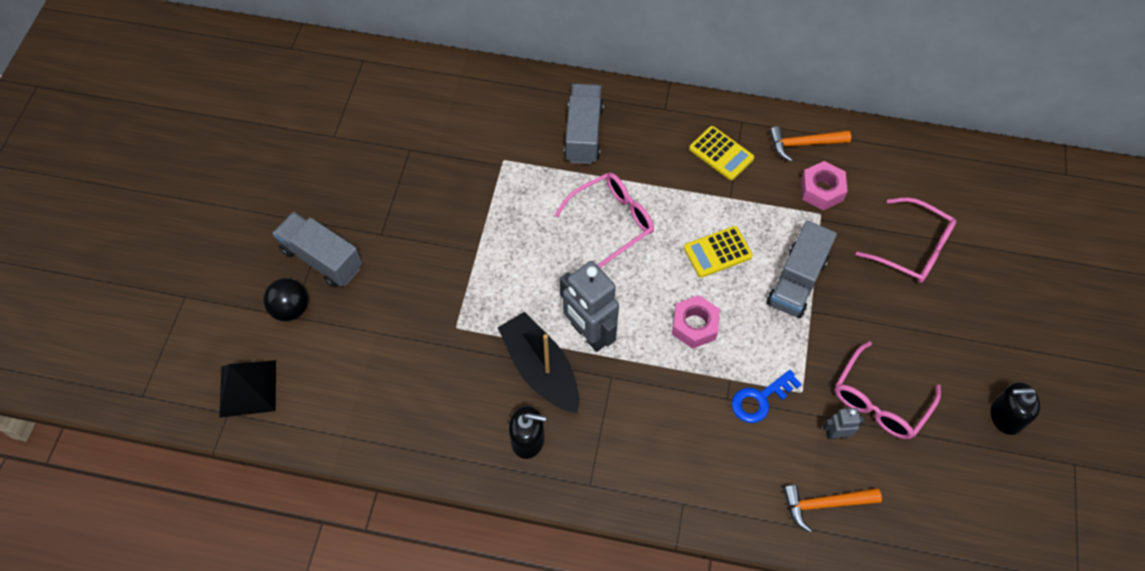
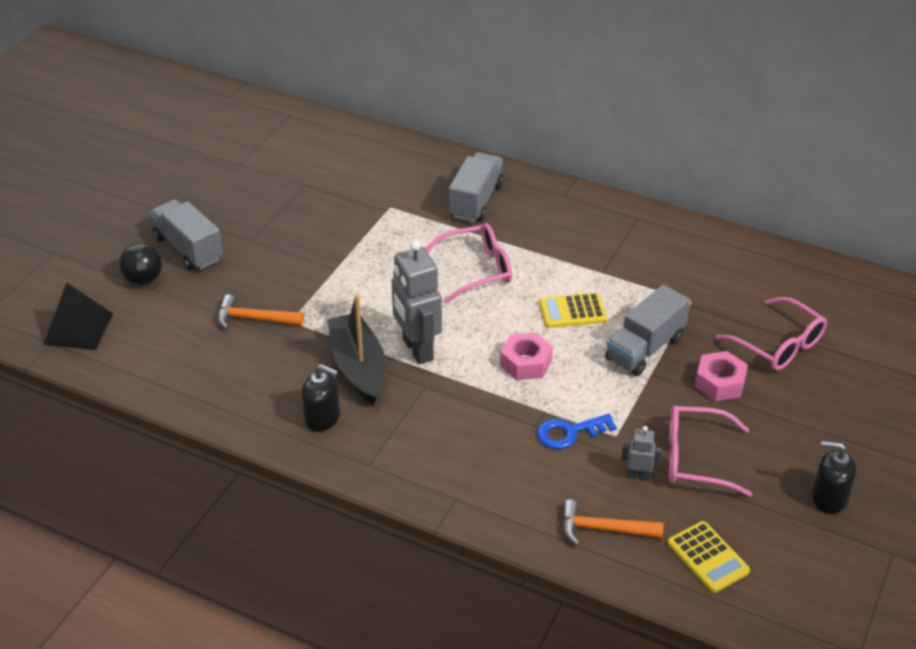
camera: 15 degrees right, 20 degrees down
yellow calculator [689,126,754,180] -> yellow calculator moved to [667,521,750,593]
orange hammer [769,126,851,161] -> orange hammer moved to [217,294,304,330]
pink nut [801,161,848,210] -> pink nut moved to [695,351,748,401]
pink glasses [835,341,941,439] -> pink glasses turned 45 degrees clockwise [669,405,752,497]

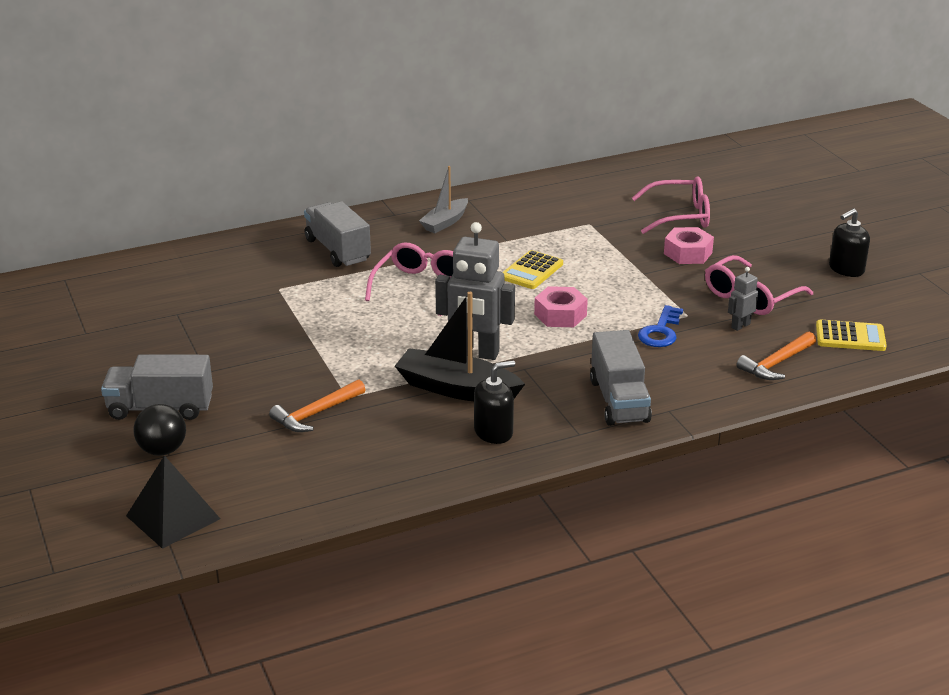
camera: 50 degrees left, 10 degrees down
grey truck [605,285,690,376] -> grey truck moved to [590,330,652,426]
none -> grey boat [419,166,468,233]

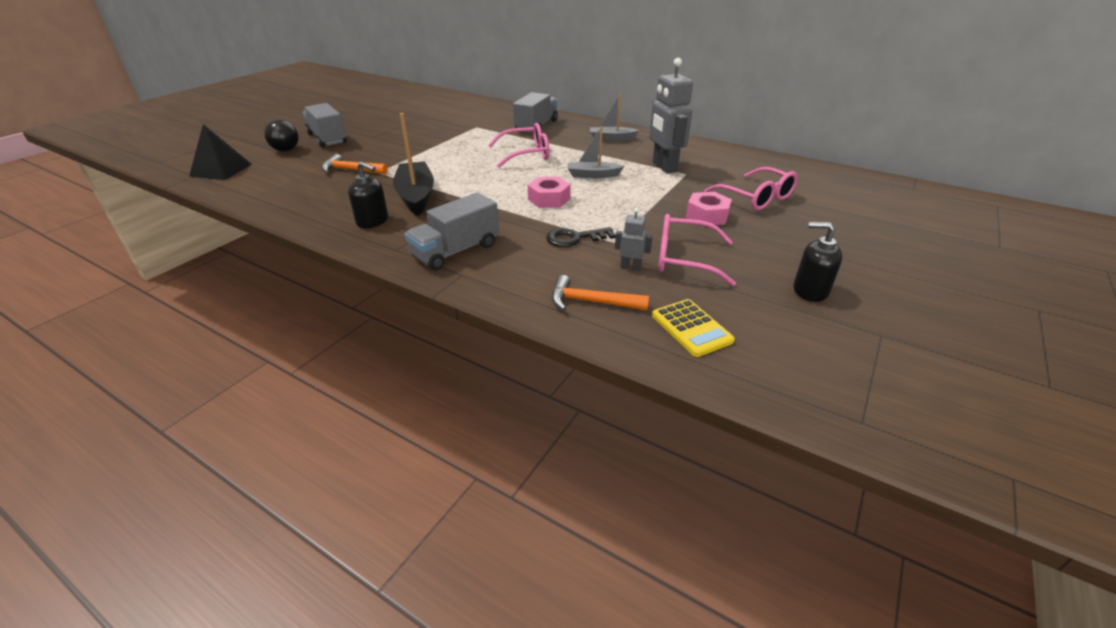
camera: 55 degrees right, 5 degrees up
grey robot [435,222,515,360] -> grey robot moved to [649,58,693,174]
yellow calculator [503,250,563,289] -> grey boat [568,126,624,178]
blue key [638,305,683,347] -> black key [546,227,616,247]

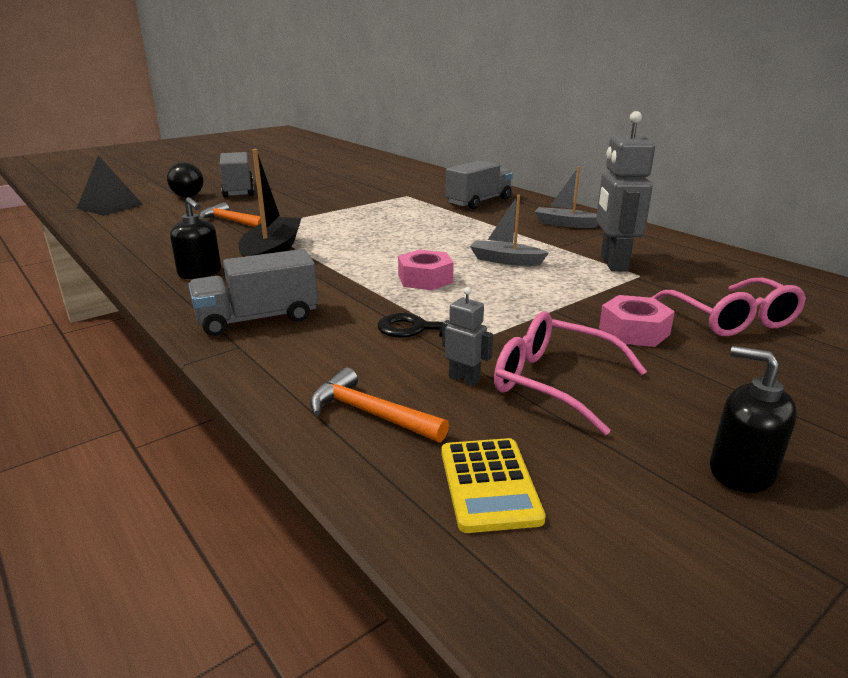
camera: 20 degrees right, 10 degrees down
pink glasses [489,123,549,168] -> none

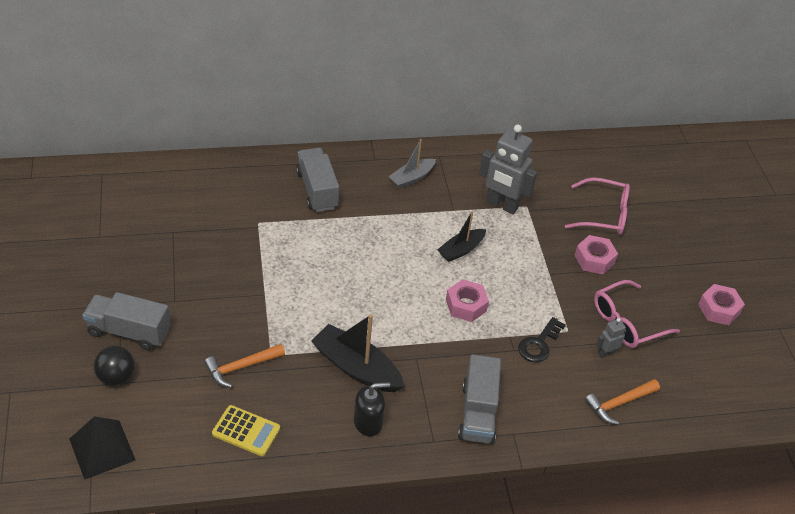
camera: 65 degrees left, 20 degrees up
yellow calculator [441,438,546,533] -> yellow calculator moved to [212,405,280,456]
grey boat [470,195,549,266] -> black boat [437,211,486,262]
black soap dispenser [710,346,797,493] -> pink nut [698,284,745,326]

